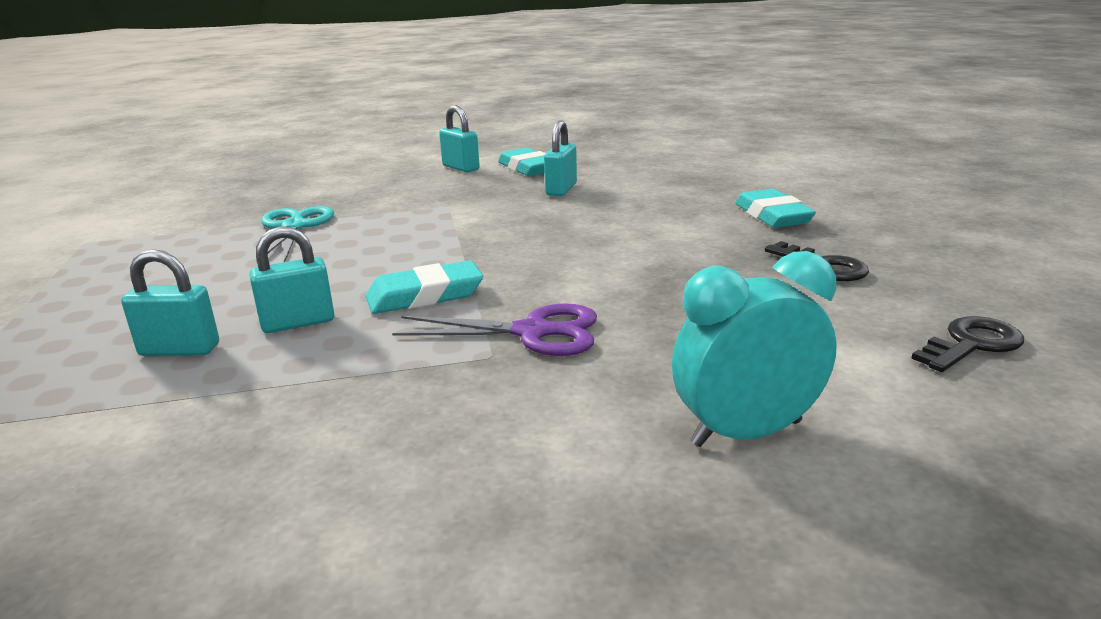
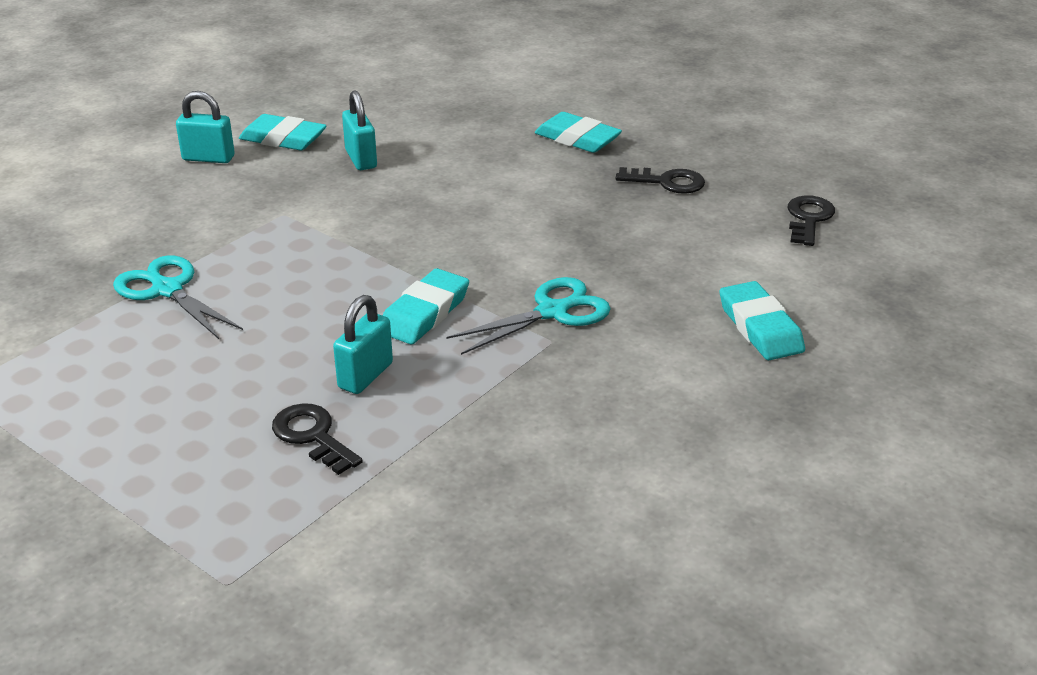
camera: 40 degrees left, 10 degrees up
turquoise padlock [121,249,219,356] -> black key [272,403,363,475]
purple scissors [392,303,597,356] -> turquoise scissors [447,277,611,355]
turquoise clock [672,251,837,447] -> turquoise eraser [719,281,805,360]

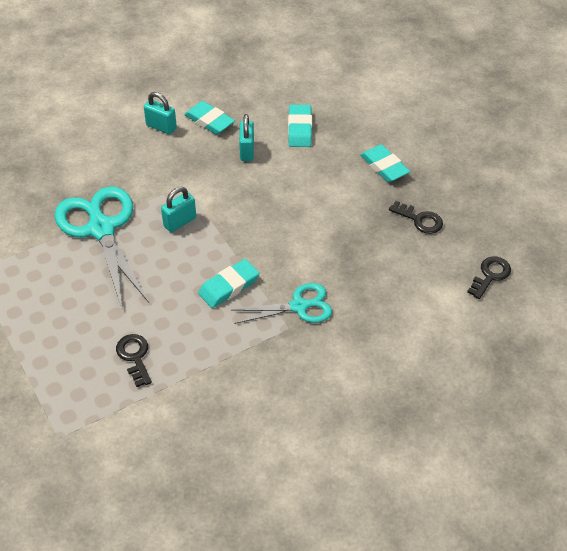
camera: 20 degrees right, 15 degrees up
turquoise scissors [113,255,243,339] -> turquoise scissors [54,187,149,310], size x1.72
turquoise padlock [333,295,393,394] -> turquoise padlock moved to [161,187,196,232]
turquoise eraser [719,281,805,360] -> turquoise eraser moved to [288,105,312,147]

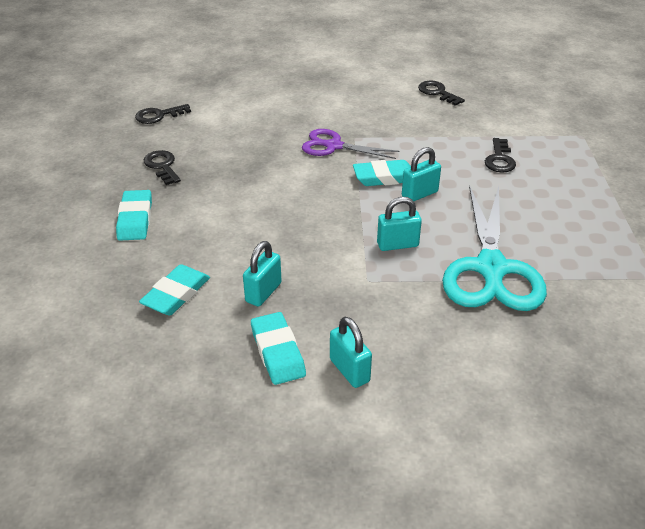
camera: 150 degrees left, 10 degrees down
turquoise scissors [233,283,332,324] -> purple scissors [302,129,400,159]
none -> turquoise padlock [402,147,441,201]
none -> black key [418,81,465,106]

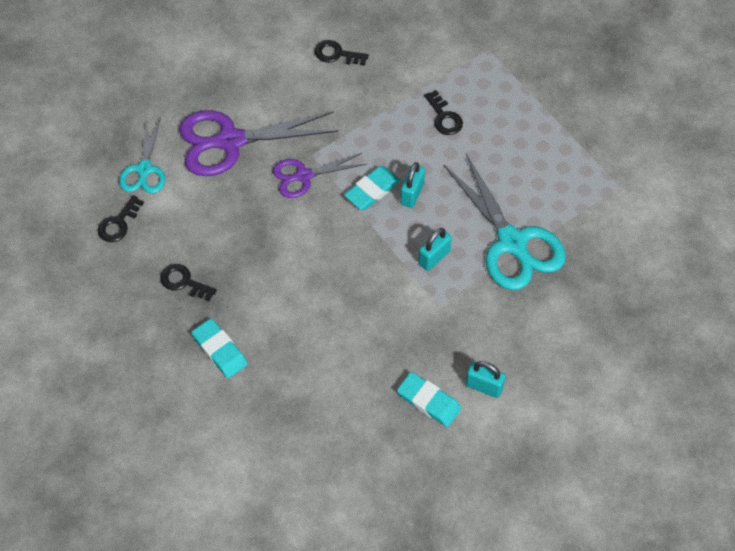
camera: 35 degrees left, 20 degrees up
turquoise eraser [139,264,210,315] -> none
turquoise padlock [243,241,282,307] -> none
none -> turquoise scissors [119,117,165,194]
none -> purple scissors [179,110,338,176]

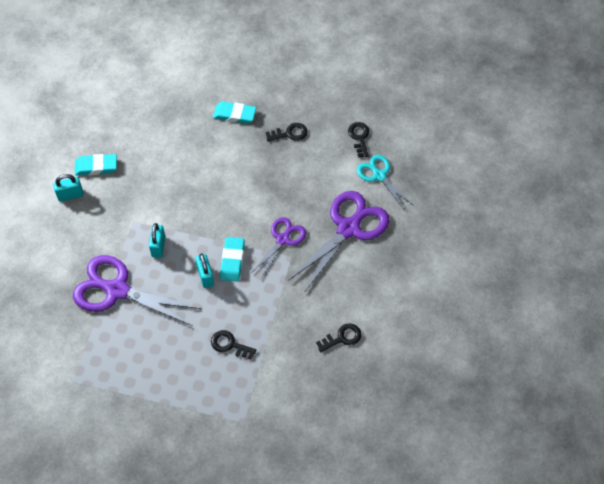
camera: 140 degrees right, 0 degrees up
turquoise scissors [444,154,566,290] -> purple scissors [73,255,201,326]

